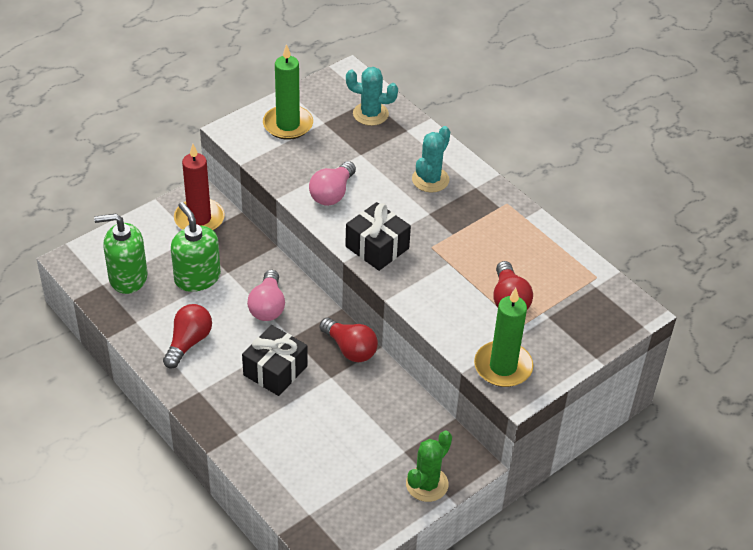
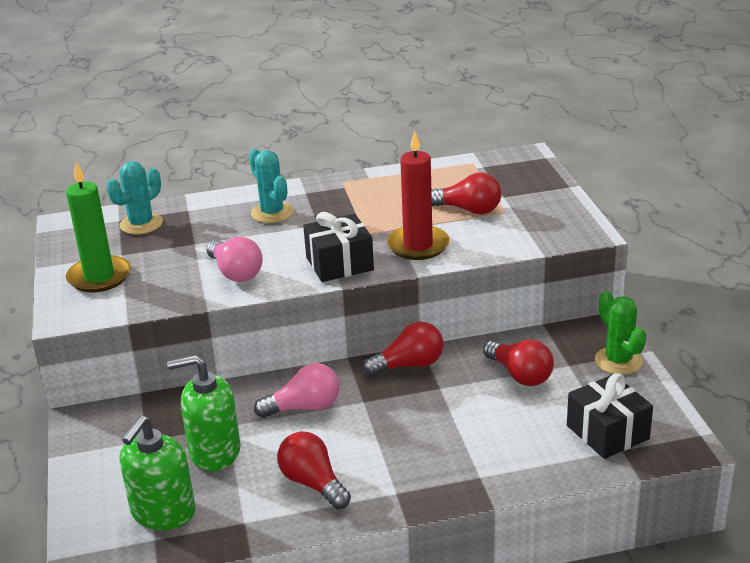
camera: 60 degrees left, 15 degrees down
red candle [174,144,225,231] -> red candle moved to [387,131,450,260]
black gift [242,325,308,396] -> black gift moved to [567,373,653,459]
pink light bulb [247,270,285,321] -> pink light bulb turned 45 degrees counterclockwise [254,363,340,418]
green candle [474,288,533,387] -> none
none -> red light bulb [483,340,554,386]

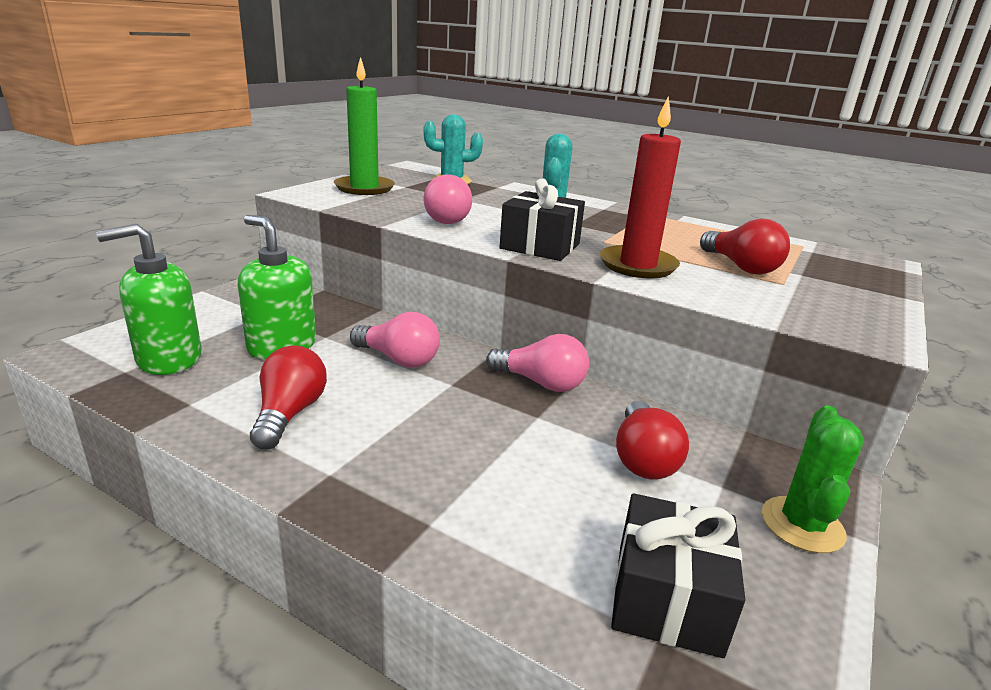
camera: 40 degrees right, 5 degrees down
red light bulb [363,322,443,376] -> pink light bulb [486,334,589,392]

